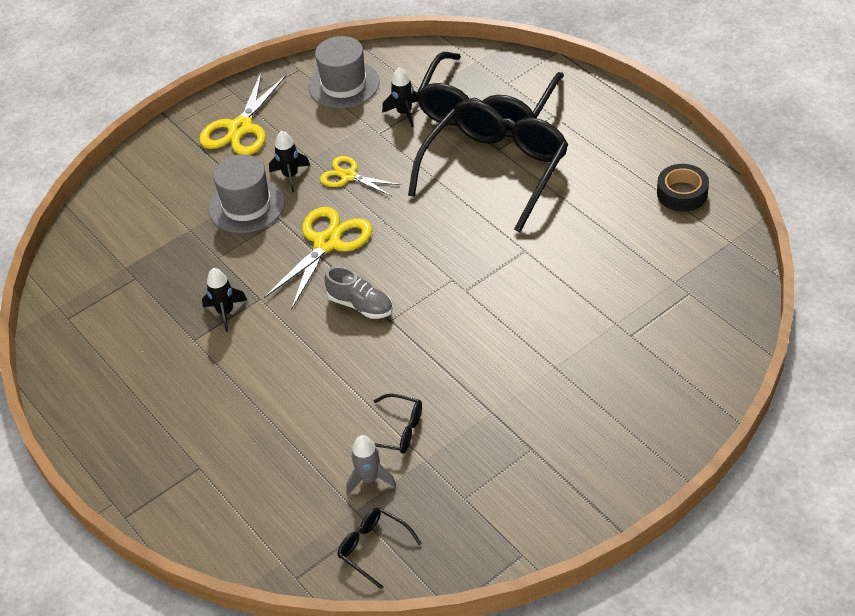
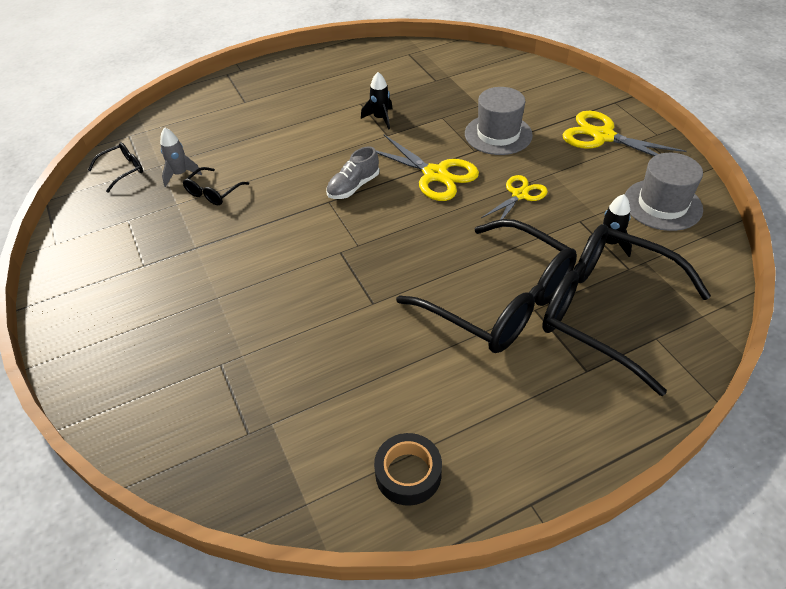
camera: 100 degrees right, 0 degrees up
black rocket [269,131,310,192] -> none

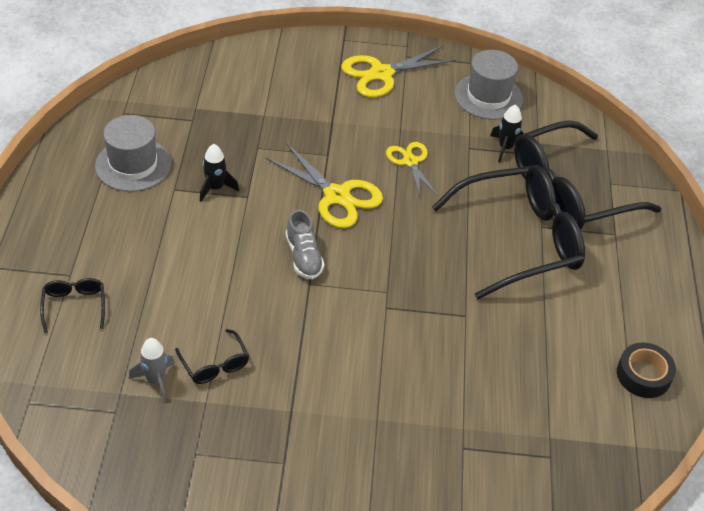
camera: 65 degrees left, 0 degrees up
black glasses [88,142,143,193] -> black glasses moved to [40,278,105,333]
yellow scissors [376,135,479,201] -> yellow scissors turned 60 degrees clockwise [265,143,383,228]
grey hat [465,87,533,155] -> grey hat moved to [95,115,171,192]

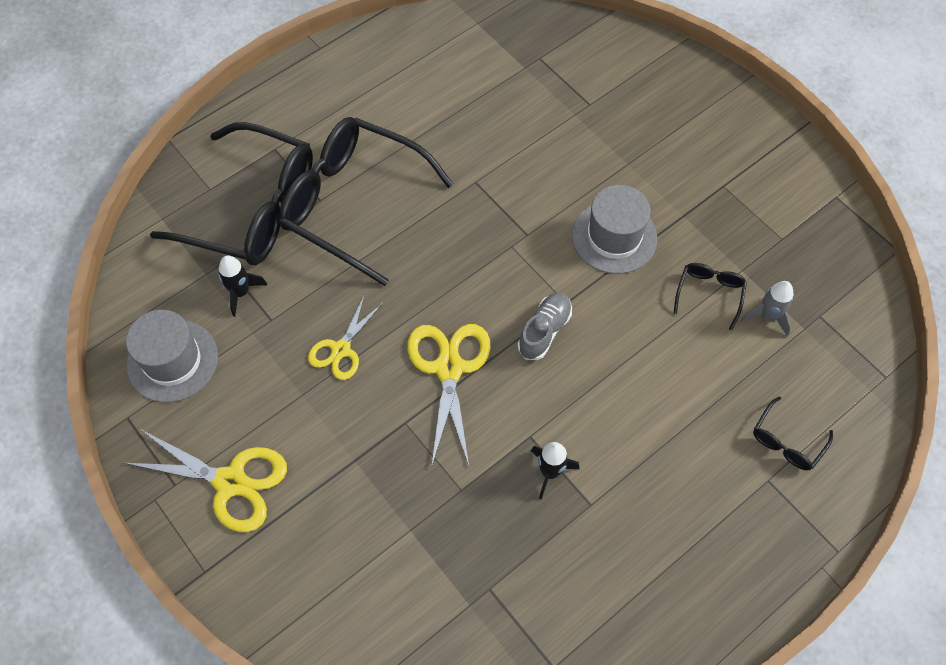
camera: 130 degrees left, 15 degrees up
grey hat [95,115,171,192] -> grey hat moved to [572,185,657,274]
black tape [617,342,676,398] -> none

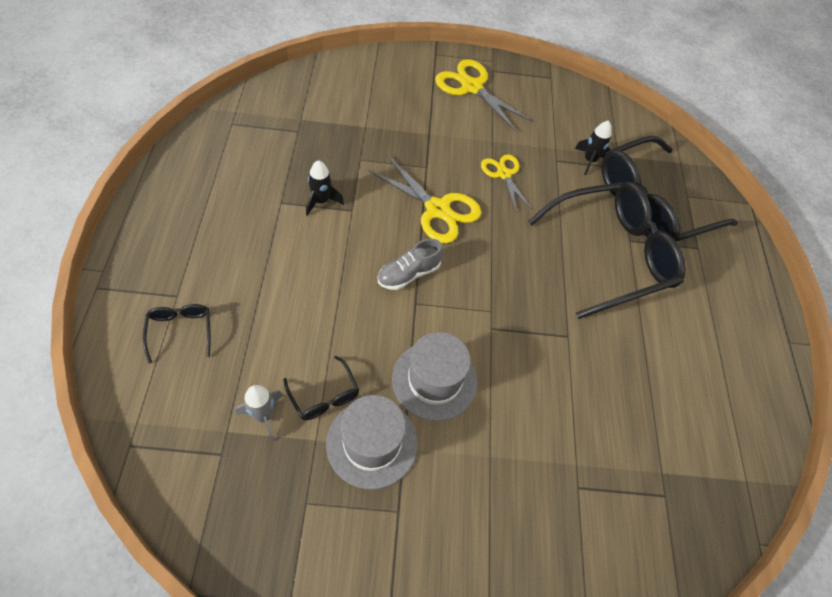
camera: 125 degrees right, 5 degrees down
yellow scissors [124,429,287,532] -> yellow scissors turned 75 degrees clockwise [435,59,533,131]
grey hat [126,310,218,402] -> grey hat moved to [326,395,418,489]
grey shoe [518,292,572,360] -> grey shoe turned 75 degrees clockwise [378,239,443,290]

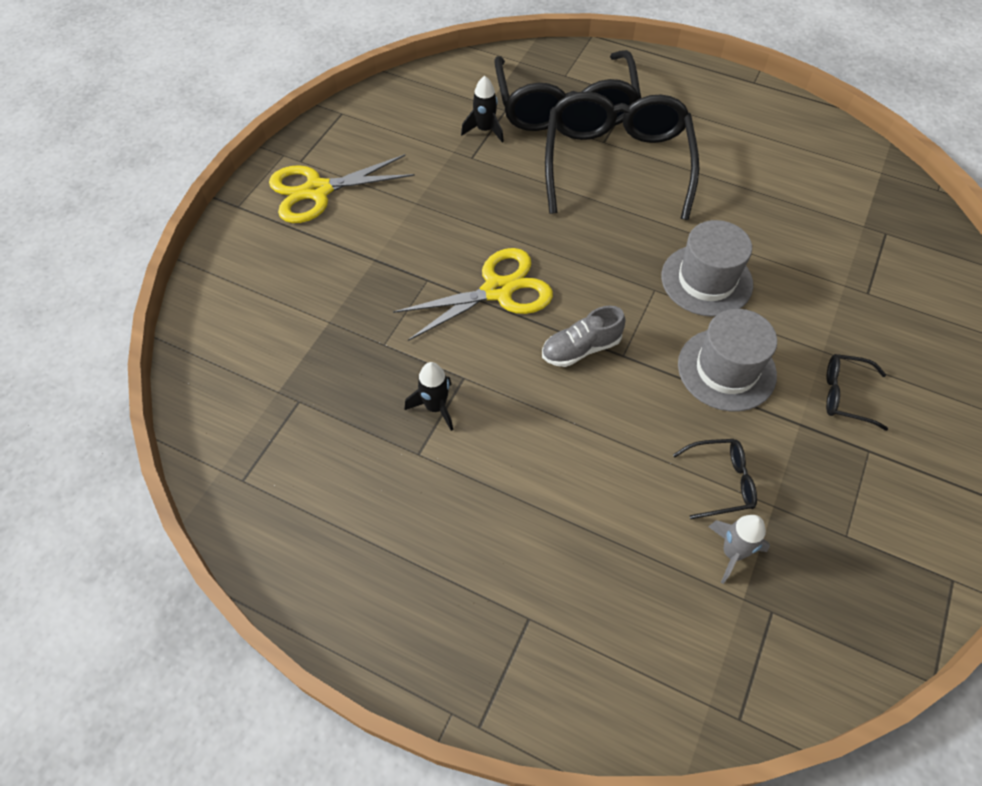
camera: 60 degrees left, 0 degrees up
black glasses [143,304,211,363] -> black glasses moved to [826,354,888,431]
grey hat [326,395,418,489] -> grey hat moved to [661,220,753,317]
grey shoe [378,239,443,290] -> grey shoe turned 75 degrees clockwise [542,306,626,367]
yellow scissors [481,154,532,213] -> none

